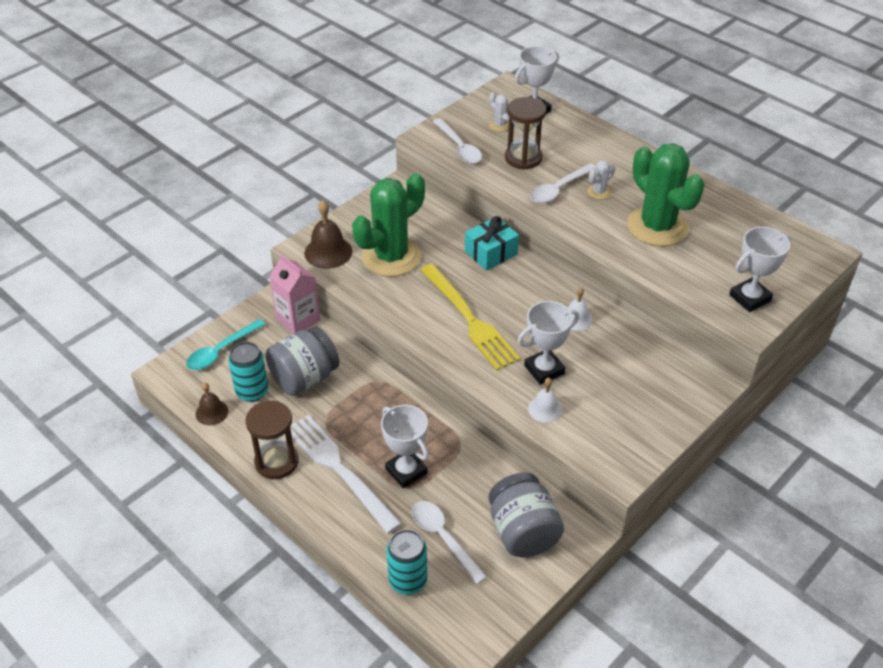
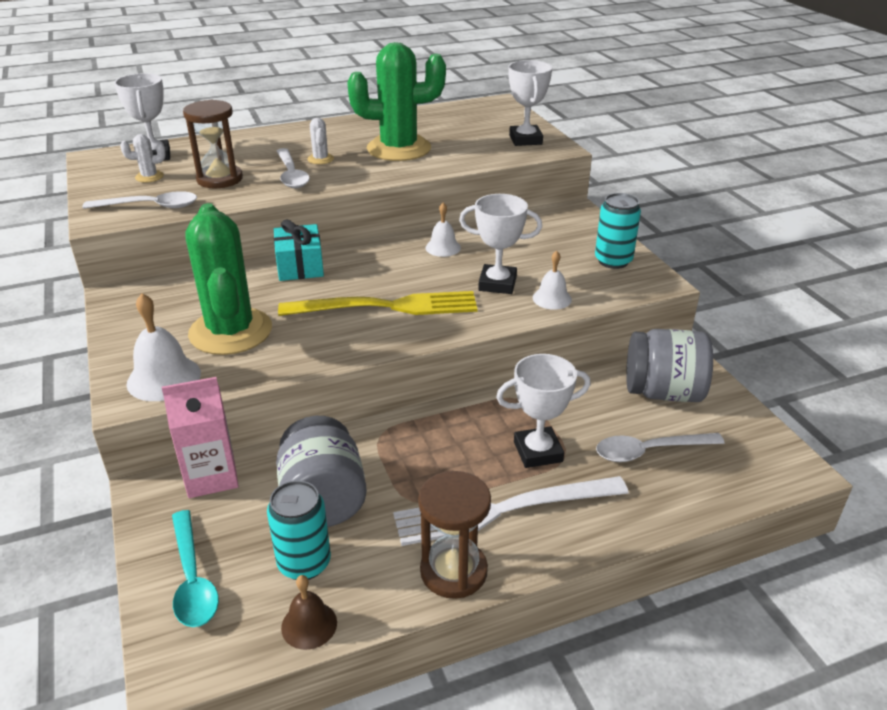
camera: 65 degrees left, 10 degrees down
brown bell [304,200,352,269] -> white bell [126,293,201,401]
turquoise can [386,529,427,595] -> turquoise can moved to [595,193,641,269]
white trophy [518,301,579,385] -> white trophy turned 75 degrees counterclockwise [459,194,542,294]

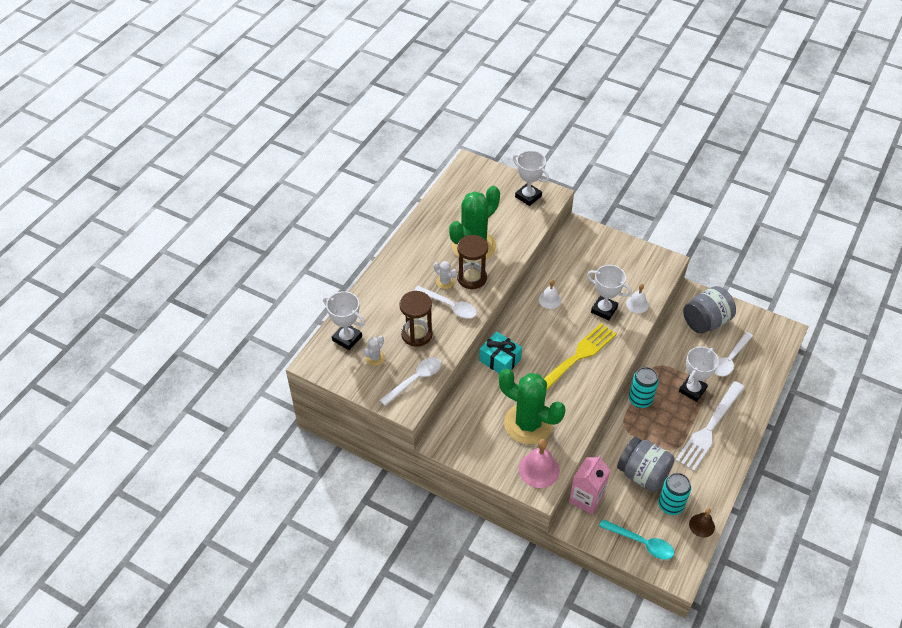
camera: 40 degrees left, 15 degrees up
white bell [126,293,201,401] -> pink bell [519,439,560,488]
brown hourglass [418,471,491,599] -> brown hourglass moved to [457,235,488,289]
white trophy [459,194,542,294] -> white trophy turned 60 degrees clockwise [587,265,632,320]
turquoise can [595,193,641,269] -> turquoise can moved to [629,367,659,408]

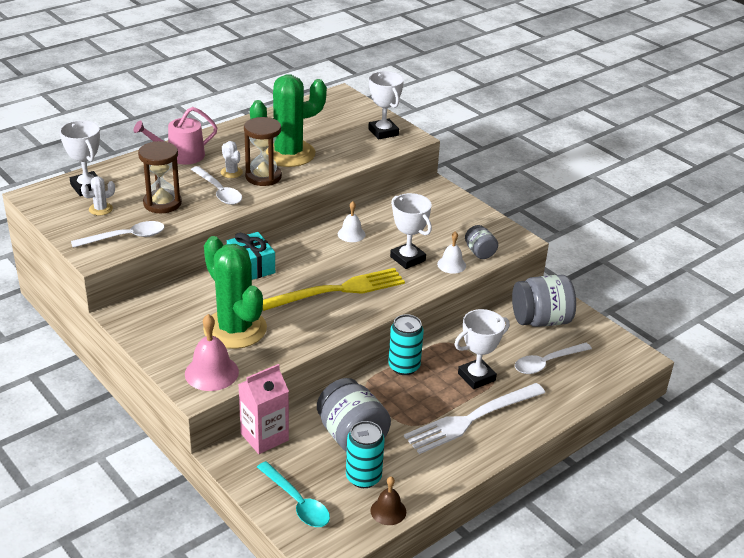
camera: 20 degrees right, 15 degrees down
none -> pink watering can [133,107,217,165]
none -> grey jar [465,225,498,259]

